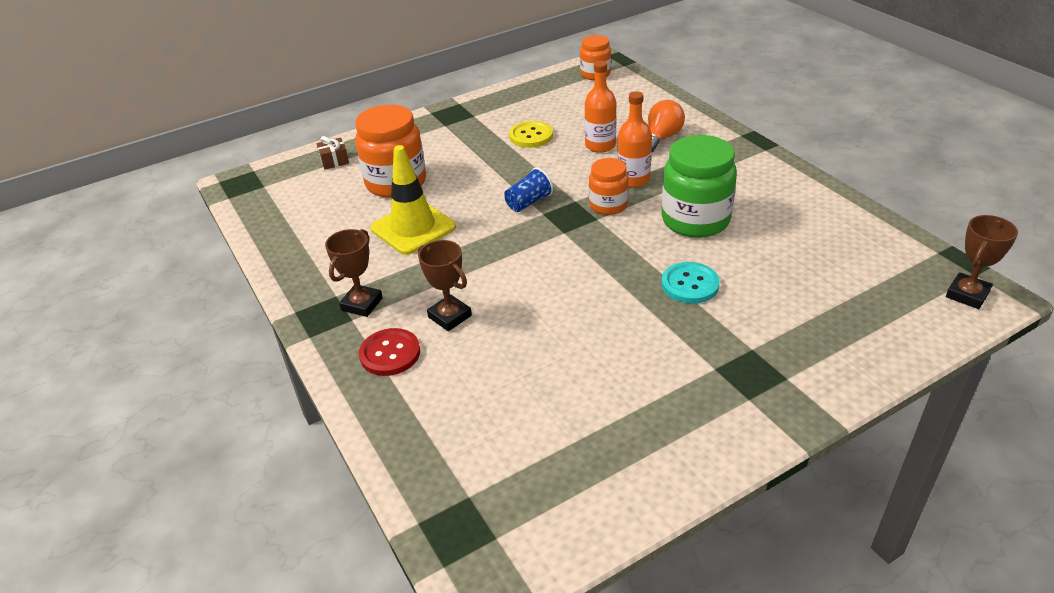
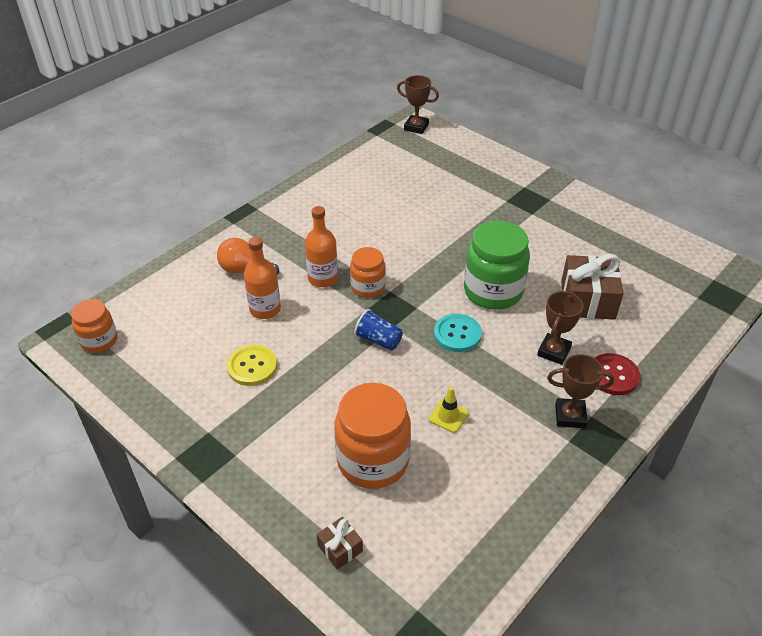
camera: 110 degrees left, 5 degrees up
yellow traffic cone [371,145,456,255] -> yellow traffic cone [429,387,468,433], size x0.46
green jar [661,135,737,238] -> green jar moved to [464,221,530,310]
turquoise button [662,262,720,304] -> turquoise button moved to [434,314,482,352]
none -> brown gift [561,254,624,320]

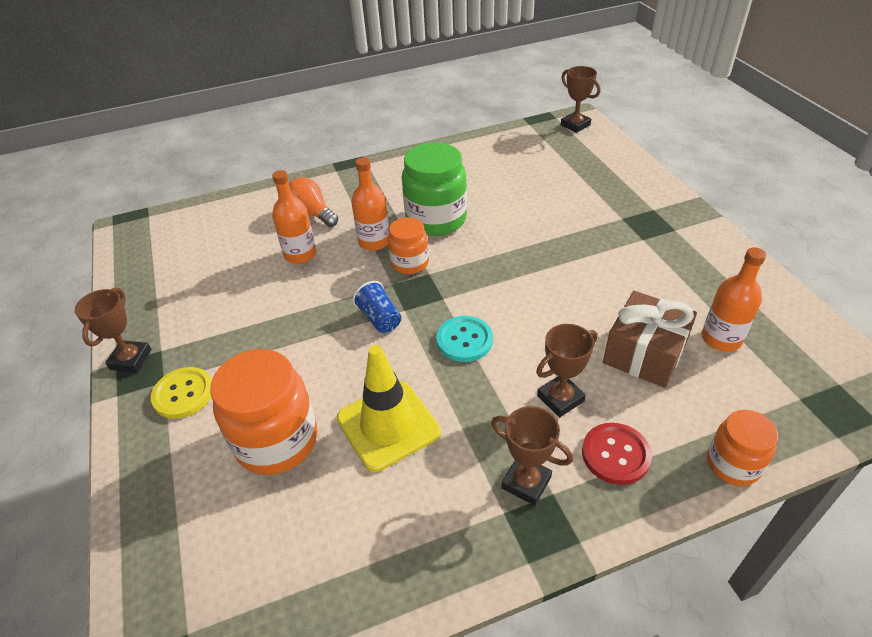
camera: 30 degrees right, 0 degrees up
orange jar [71,299,117,353] -> orange jar moved to [707,410,779,486]
yellow button [227,345,277,386] -> yellow button moved to [151,367,212,419]
brown gift [317,517,363,570] -> none
yellow traffic cone [429,387,468,433] -> yellow traffic cone [337,345,441,472], size x2.16
green jar [464,221,530,310] -> green jar moved to [402,142,467,236]
none -> brown trophy [75,287,152,372]
none -> orange bottle [702,247,766,352]

